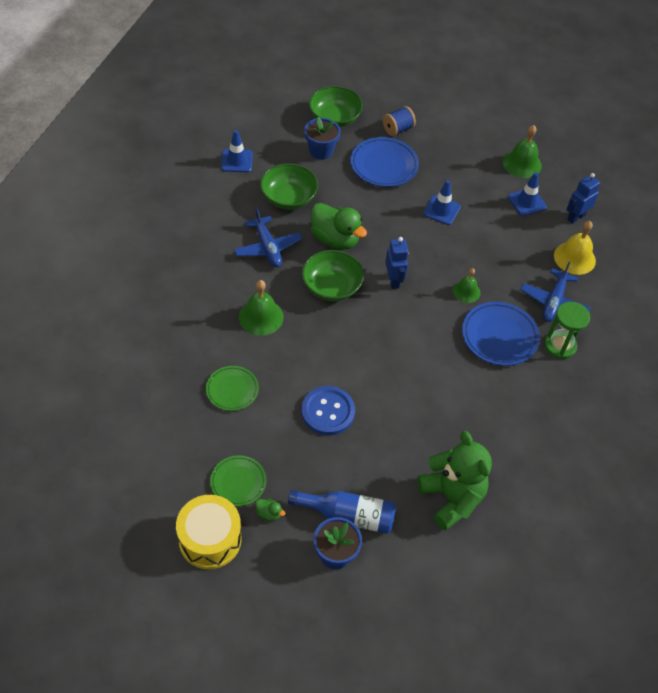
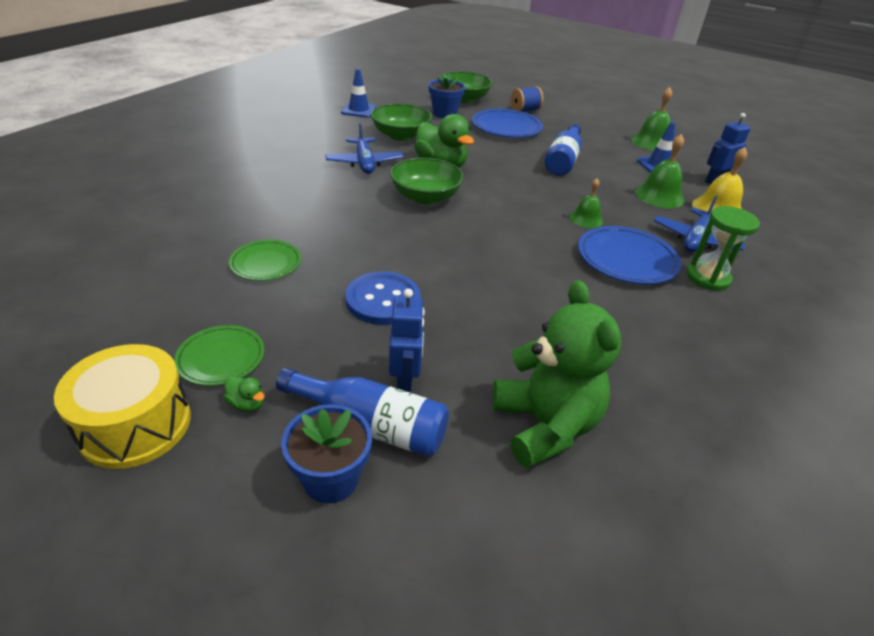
camera: 10 degrees right, 15 degrees down
green bell [239,280,284,336] -> green bell moved to [635,134,685,208]
blue robot [385,237,409,289] -> blue robot moved to [389,289,425,393]
blue traffic cone [423,180,461,225] -> blue bottle [545,124,582,175]

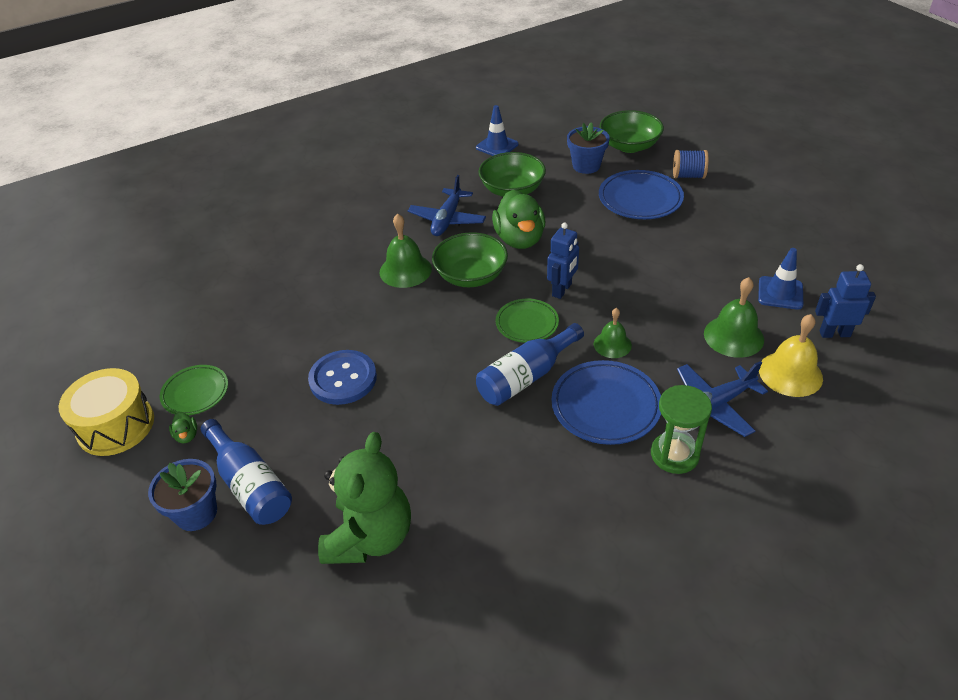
camera: 35 degrees right, 5 degrees up
green plate [229,240,301,281] -> green plate moved to [496,299,559,343]
blue robot [389,289,425,393] -> blue robot moved to [547,223,579,299]
blue bottle [545,124,582,175] -> blue bottle moved to [476,323,584,406]
green bell [631,87,672,151] -> green bell moved to [379,214,432,288]

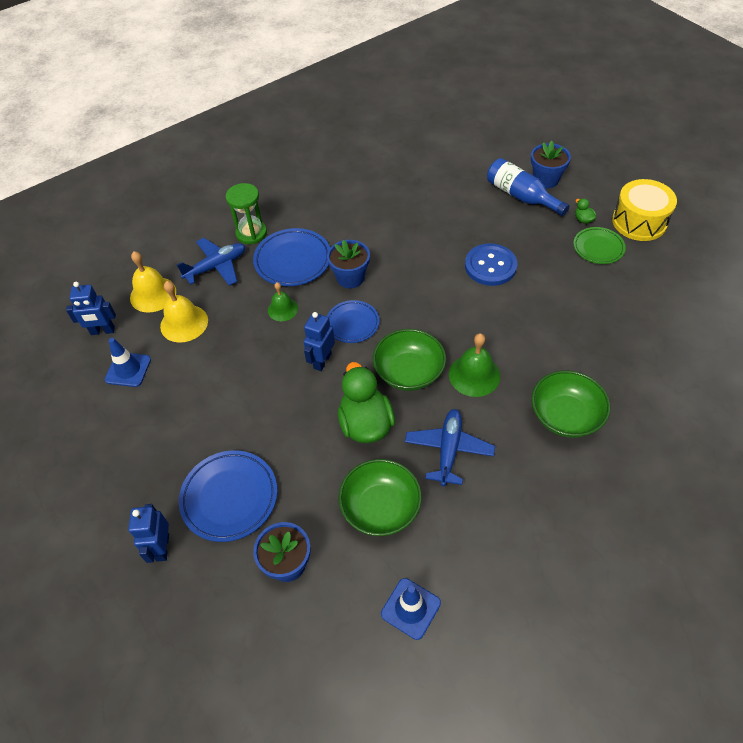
camera: 175 degrees right, 10 degrees up
green teddy bear [318,432,411,564] -> none
blue bottle [476,323,584,406] -> blue flower pot [327,240,370,288]
green plate [496,299,559,343] -> blue plate [327,300,379,343]
green bowl [600,110,664,153] -> green bowl moved to [531,371,610,438]
blue spool [673,150,709,179] -> blue robot [128,504,169,563]
green bell [704,277,764,358] -> yellow bell [160,281,208,343]

